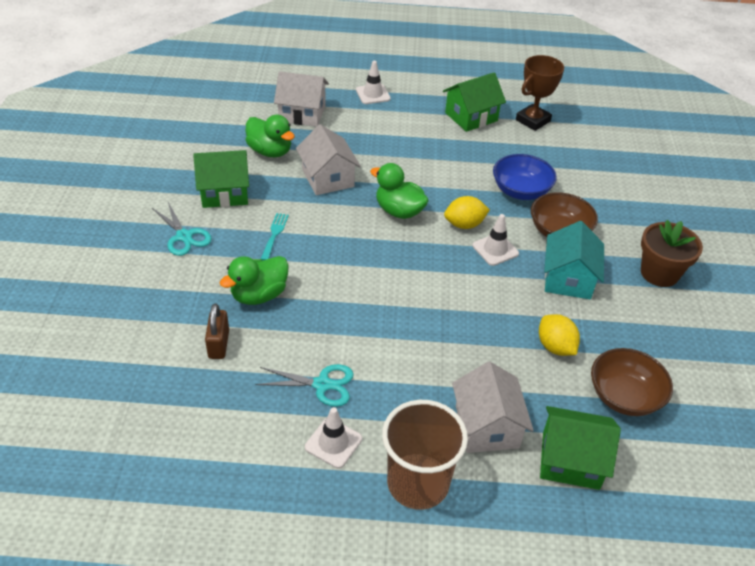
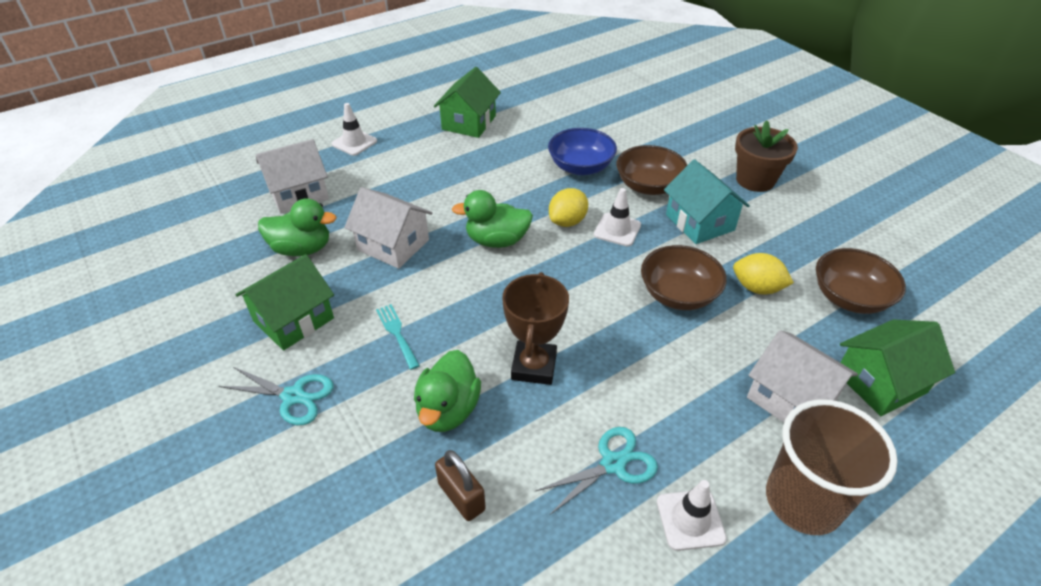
camera: 35 degrees left, 0 degrees up
brown trophy [516,55,564,131] -> brown trophy moved to [502,272,569,385]
none -> brown bowl [641,245,727,310]

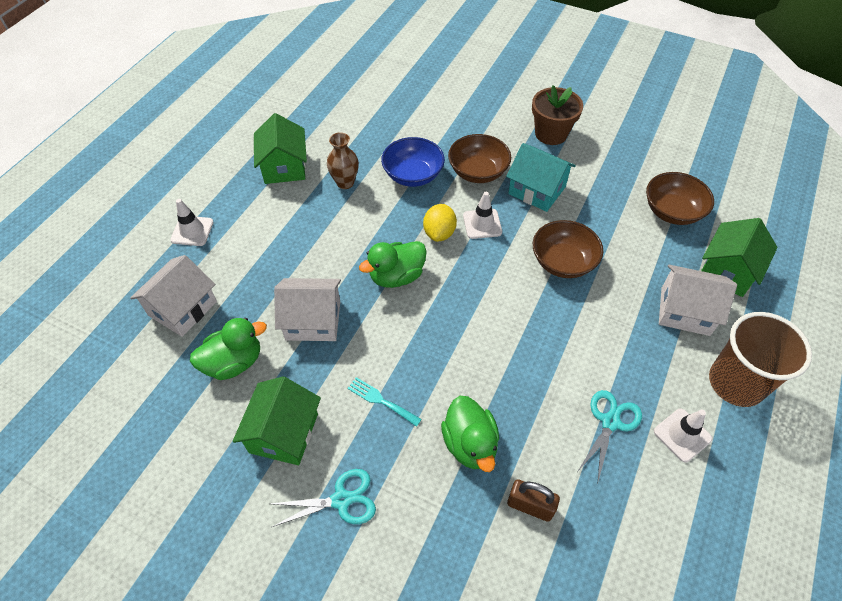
camera: 30 degrees left, 10 degrees up
brown trophy [502,272,569,385] -> none
yellow lemon [733,253,794,294] -> none
none -> brown vase [327,132,359,189]

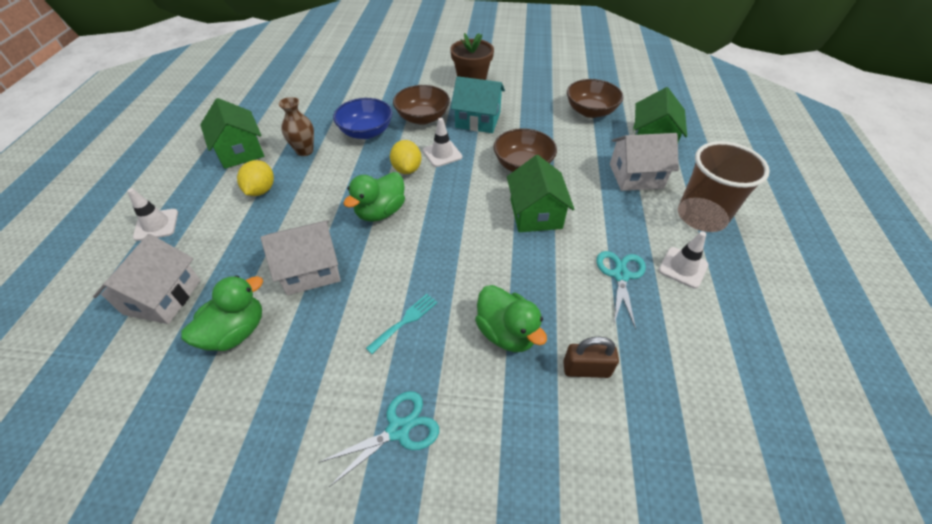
camera: 20 degrees left, 5 degrees down
green house [233,376,321,465] -> green house moved to [507,155,574,232]
turquoise fork [347,377,422,427] -> turquoise fork turned 120 degrees clockwise [366,294,437,354]
none -> yellow lemon [237,160,274,196]

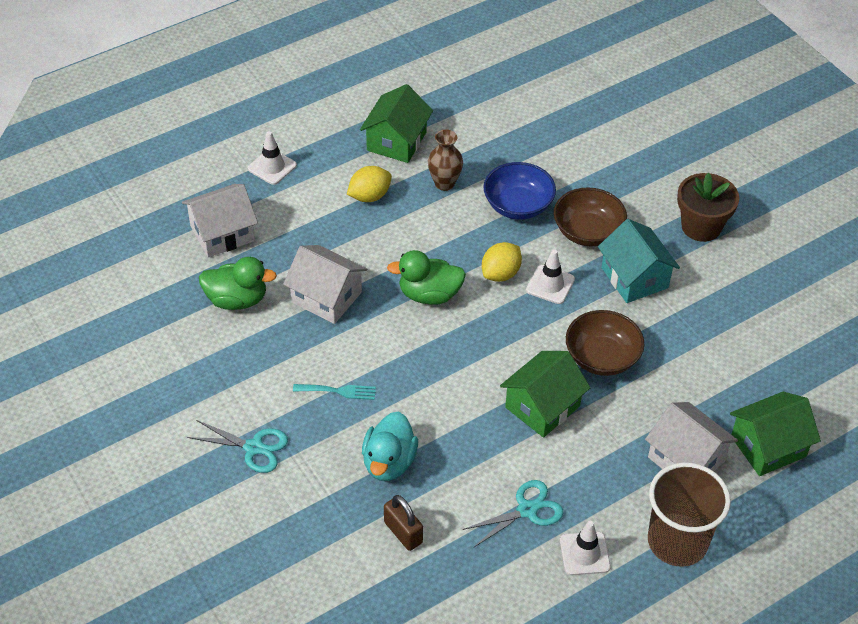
camera: 50 degrees right, 0 degrees up
green duck [475,285,547,352] -> turquoise duck [362,412,418,481]
brown bowl [567,79,623,118] -> none

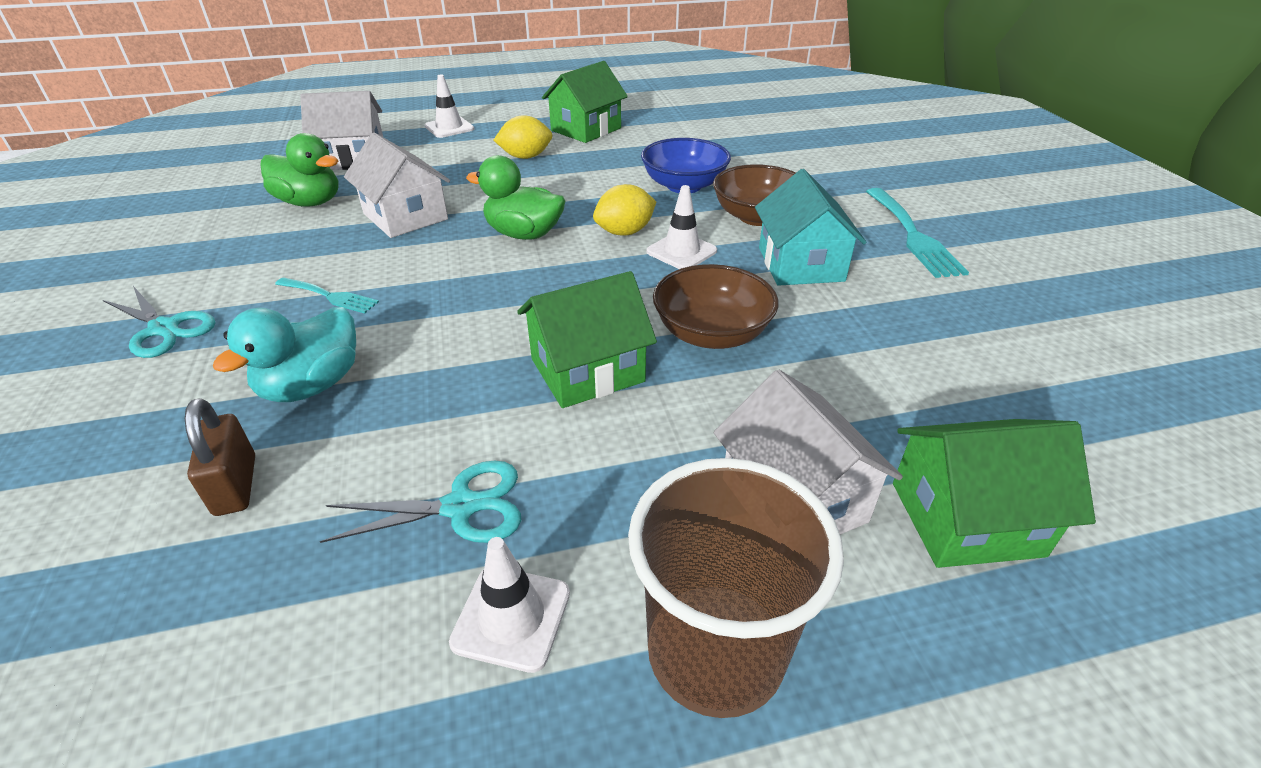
camera: 20 degrees right, 10 degrees down
brown vase [428,130,463,191] -> none
brown flower pot [677,173,739,242] -> turquoise fork [866,188,969,278]

